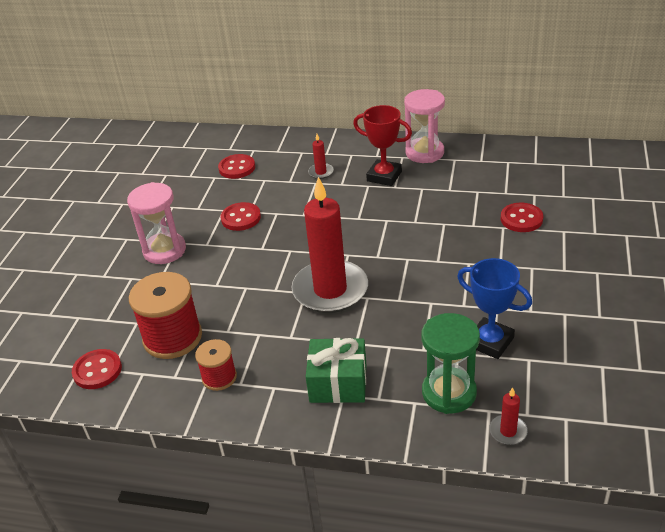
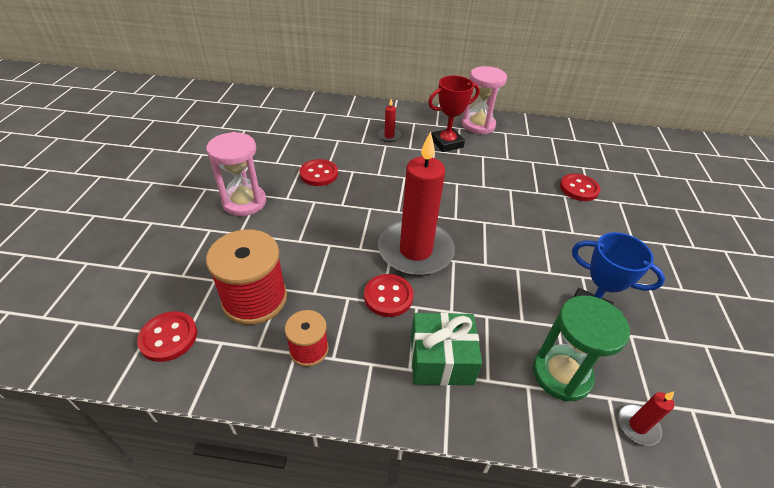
camera: 10 degrees left, 5 degrees up
red button [218,154,255,179] -> red button moved to [364,274,413,317]
red trophy [353,105,412,186] -> red trophy turned 45 degrees counterclockwise [428,76,480,152]

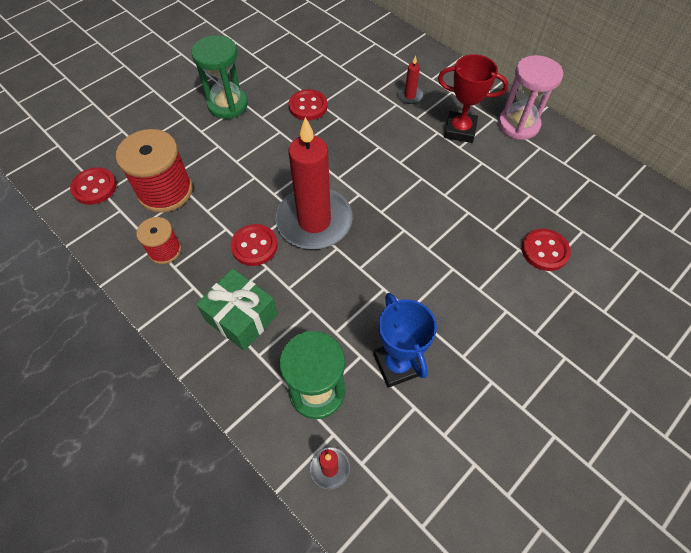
camera: 40 degrees right, 15 degrees up
pink hourglass [206,132,266,216] -> green hourglass [191,35,248,119]

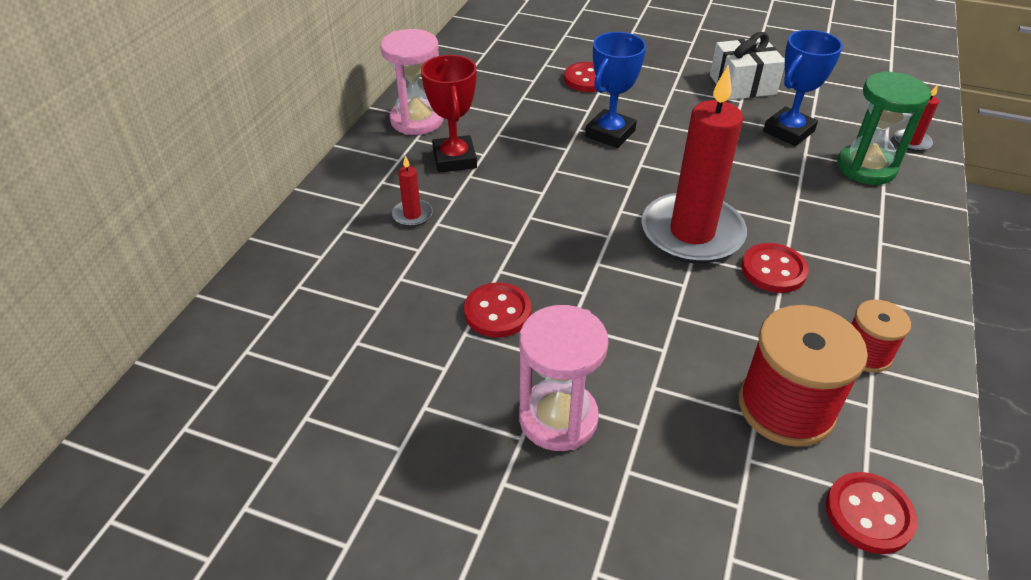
camera: 115 degrees left, 15 degrees down
green hourglass [191,35,248,119] -> pink hourglass [519,305,609,451]
green gift [196,268,278,351] -> none
none -> blue trophy [585,32,646,148]
none -> white gift [710,32,785,100]

